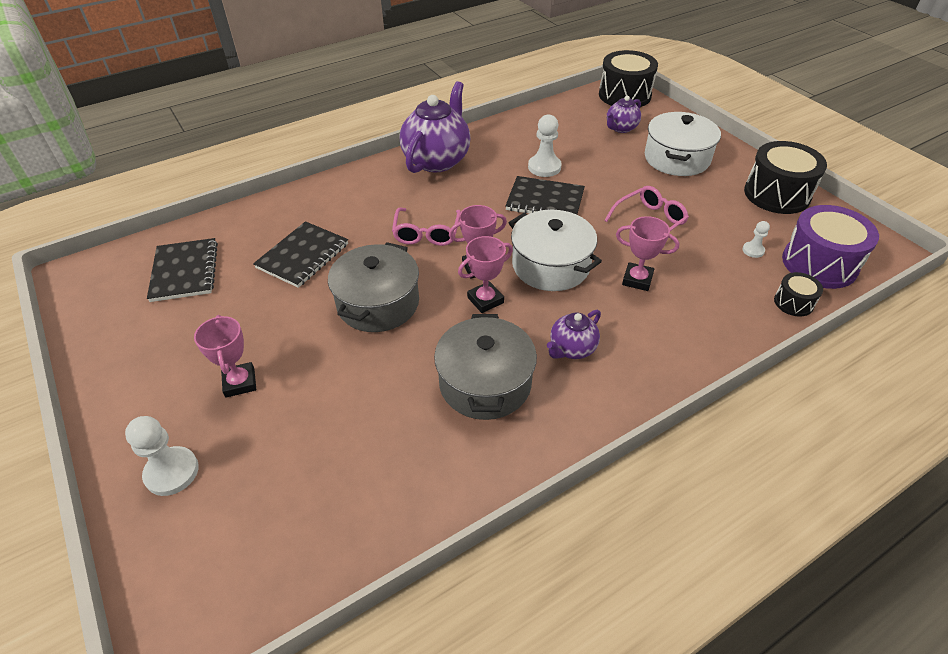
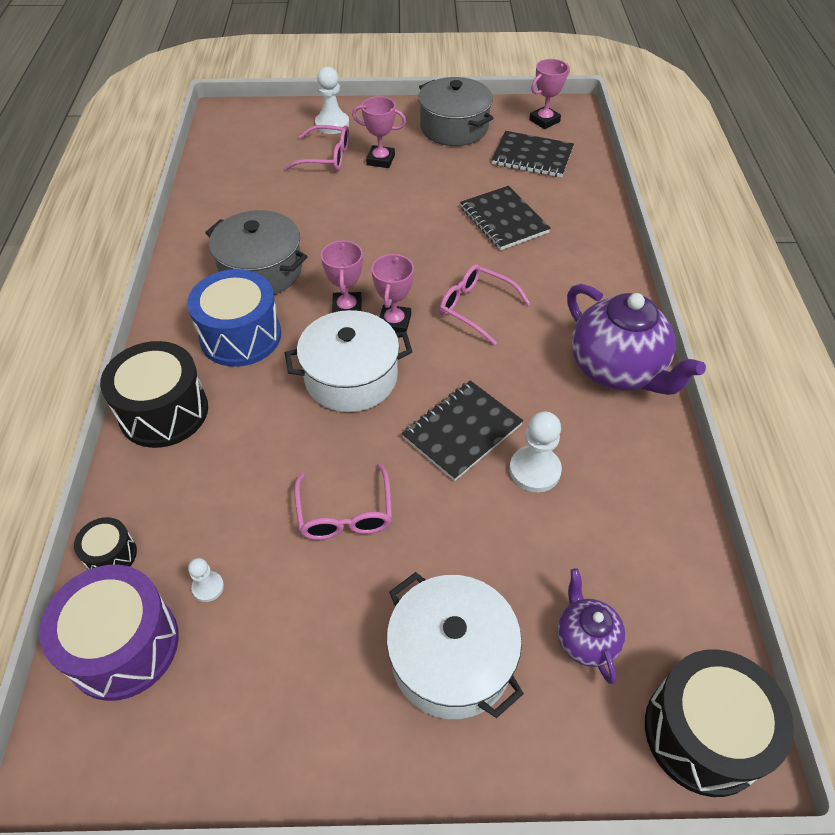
camera: 120 degrees right, 5 degrees up
grey pot [328,242,419,332] -> grey pot moved to [418,77,493,146]
purple teapot [547,310,601,359] -> blue drum [187,269,281,367]
pink trophy [616,216,679,291] -> pink trophy moved to [529,59,570,129]
black drum [744,141,827,214] -> black drum moved to [100,341,208,448]
none -> pink glasses [284,125,349,170]

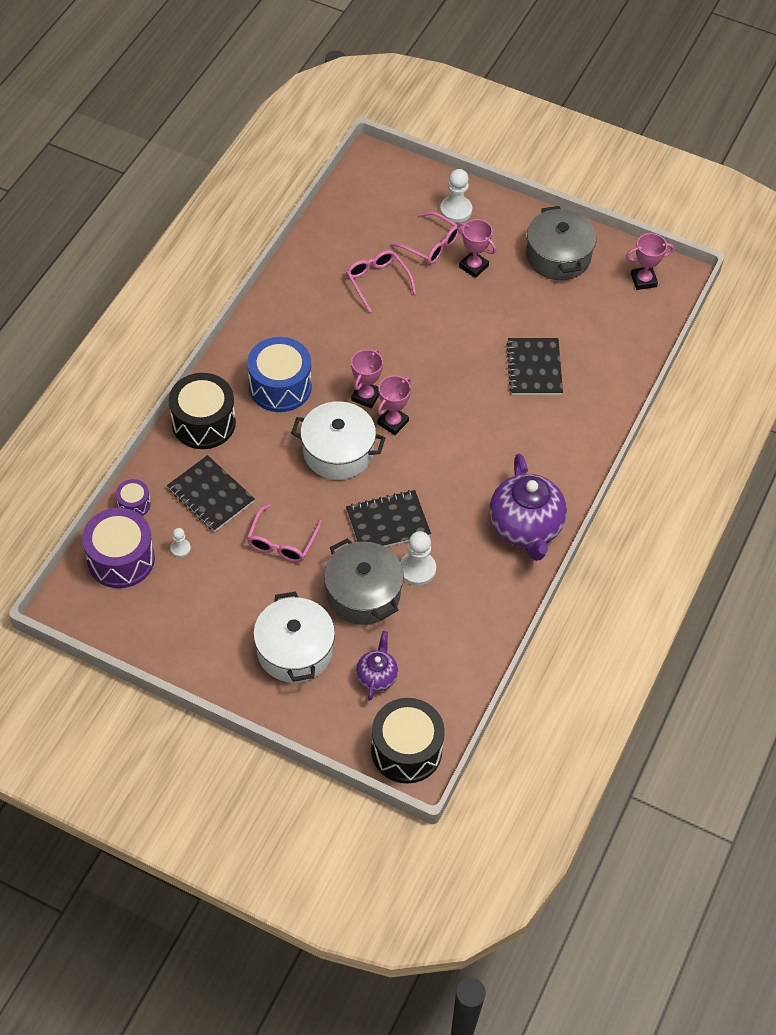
camera: 25 degrees right, 5 degrees up
black drum [74,517,137,570] -> purple drum [116,479,151,516]
grey pot [205,210,308,295] -> grey pot moved to [324,538,404,625]
pink glasses [440,264,531,345] -> pink glasses moved to [346,250,416,313]
black notebook [492,131,574,177] -> black notebook moved to [167,455,255,532]

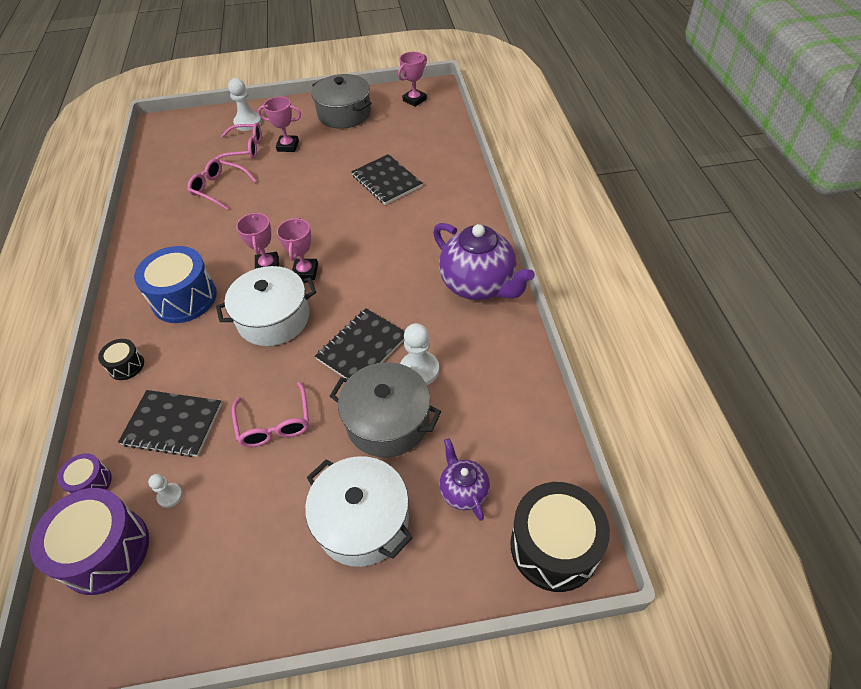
camera: 30 degrees left, 5 degrees down
black drum [169,373,236,449] -> black drum [98,339,144,380], size x0.50

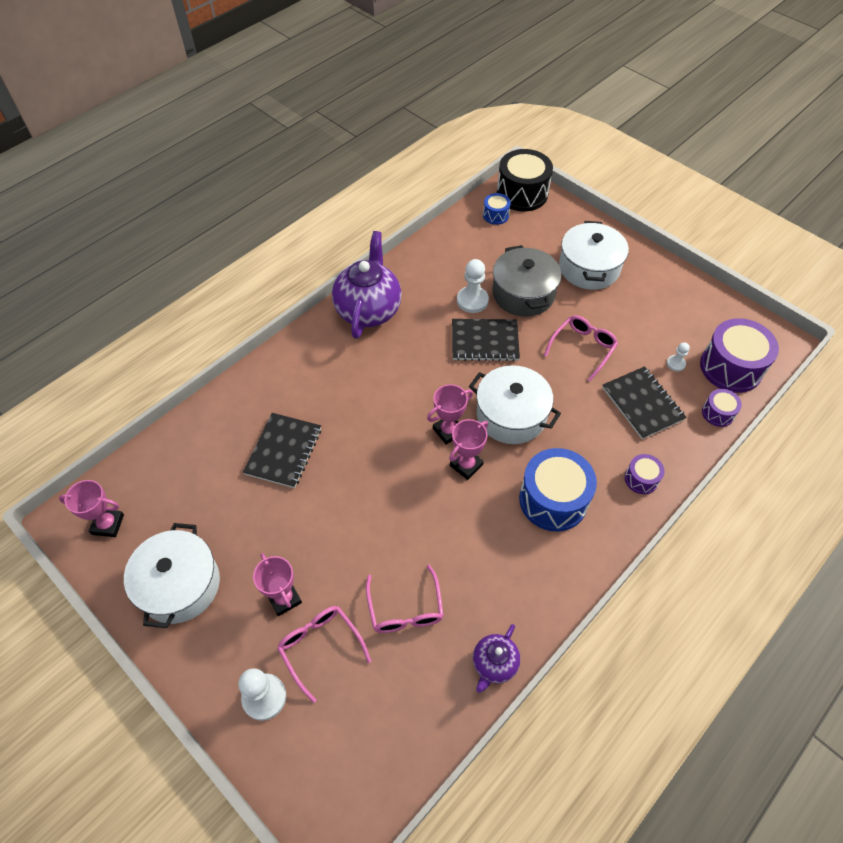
camera: 130 degrees left, 5 degrees up
black drum [98,339,144,380] -> purple drum [625,454,664,494]
grey pot [311,74,372,129] -> white pot [124,523,220,628]
purple teapot [439,438,490,521] -> purple teapot moved to [473,624,521,693]
none -> blue drum [483,193,511,225]

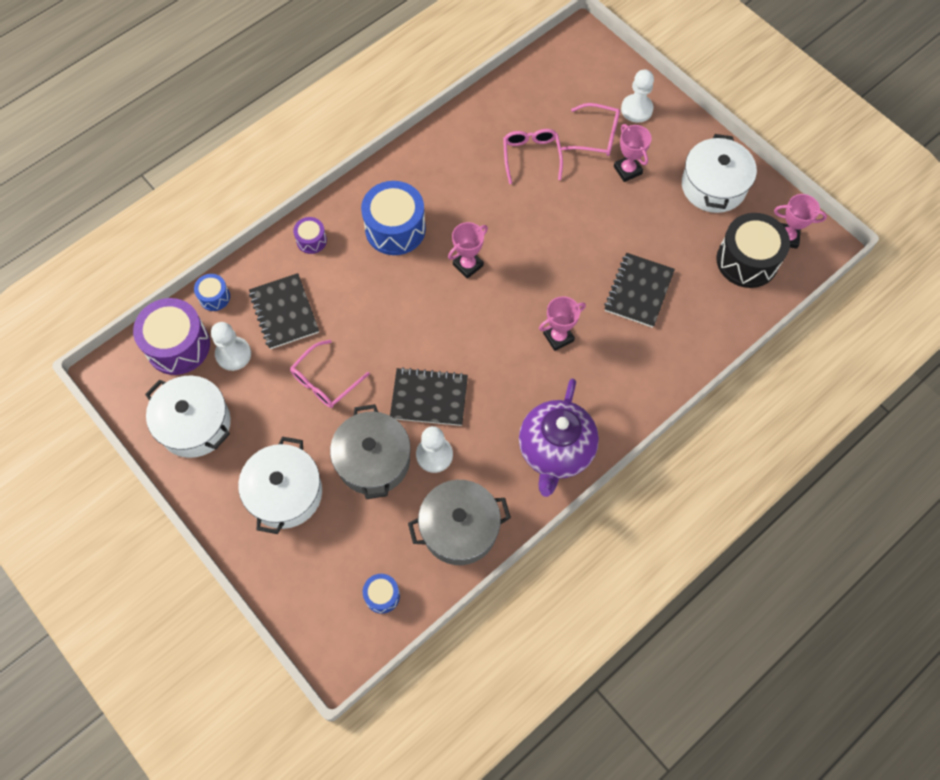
camera: 175 degrees left, 10 degrees up
pink glasses [277,606,371,703] -> pink glasses turned 45 degrees counterclockwise [561,103,620,156]
pink trophy [427,384,473,445] -> pink trophy moved to [539,296,586,351]
white pot [469,365,561,444] -> white pot moved to [145,376,231,458]
purple teapot [473,624,521,693] -> none
black drum [497,149,553,211] -> black drum moved to [717,213,790,288]
white pawn [667,342,690,371] -> white pawn [211,322,251,371], size x1.83
purple drum [702,389,742,427] -> blue drum [194,274,230,311]
none -> grey pot [408,480,511,565]

